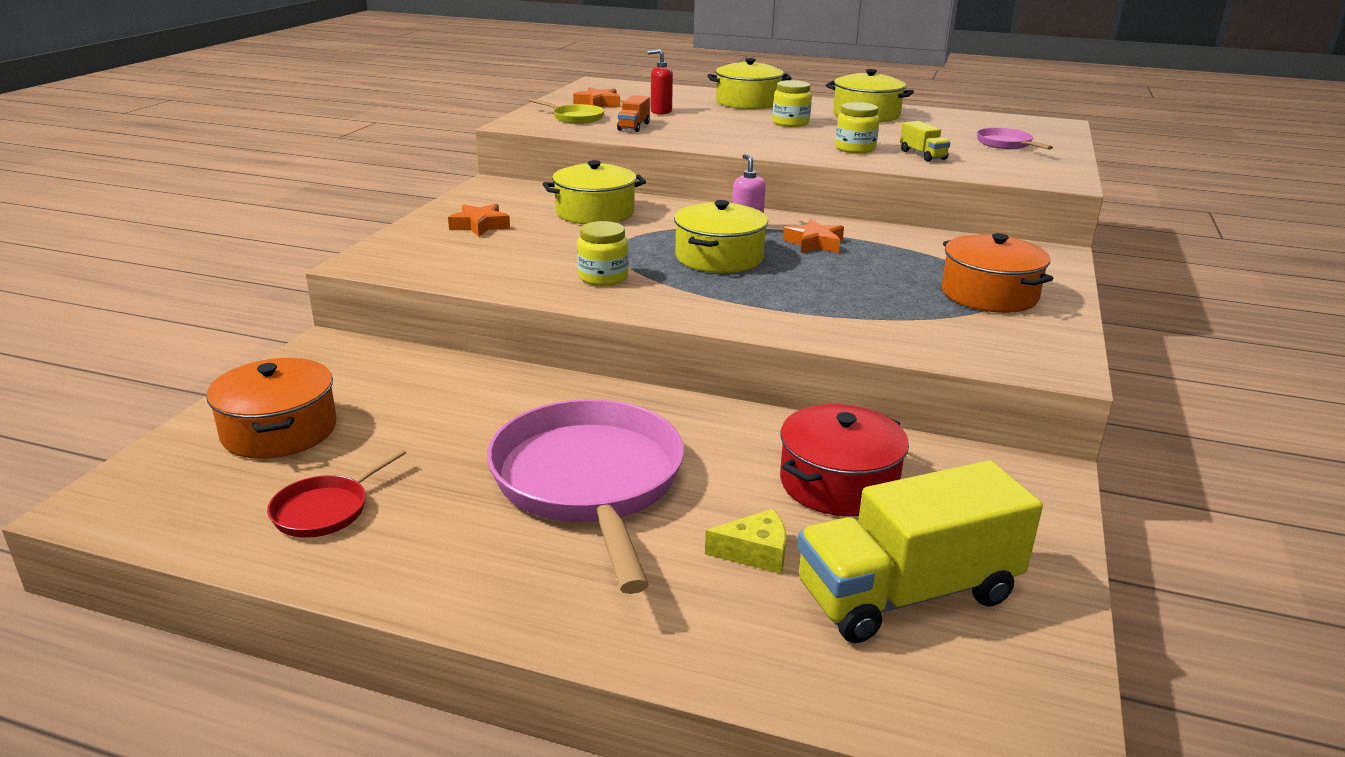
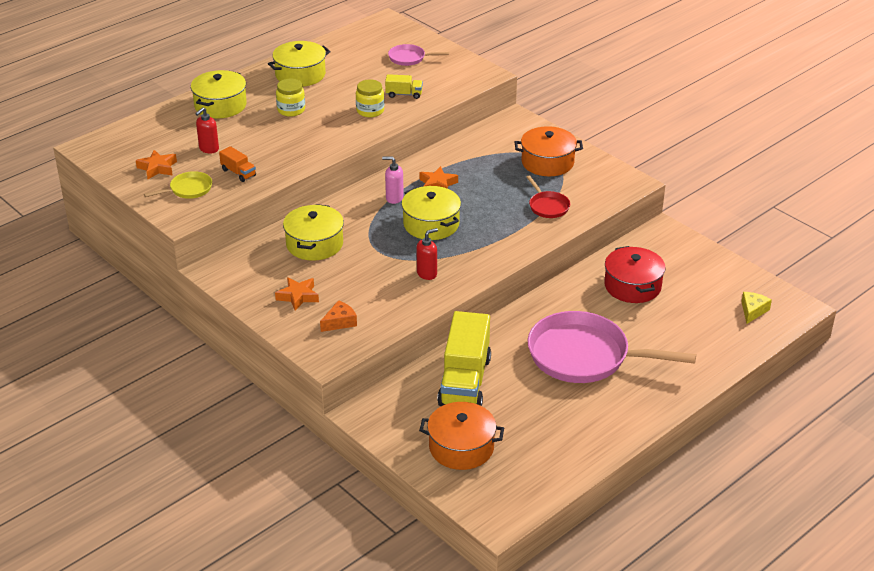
camera: 60 degrees left, 10 degrees up
red pan [267,448,406,538] -> red pan moved to [526,175,570,218]
yellow jar [577,221,629,286] -> red soap dispenser [417,228,438,280]
yellow cheese [705,509,786,574] -> yellow cheese moved to [742,292,772,324]
yellow truck [797,460,1043,643] -> yellow truck moved to [437,311,491,406]
none -> orange cheese [320,300,357,332]

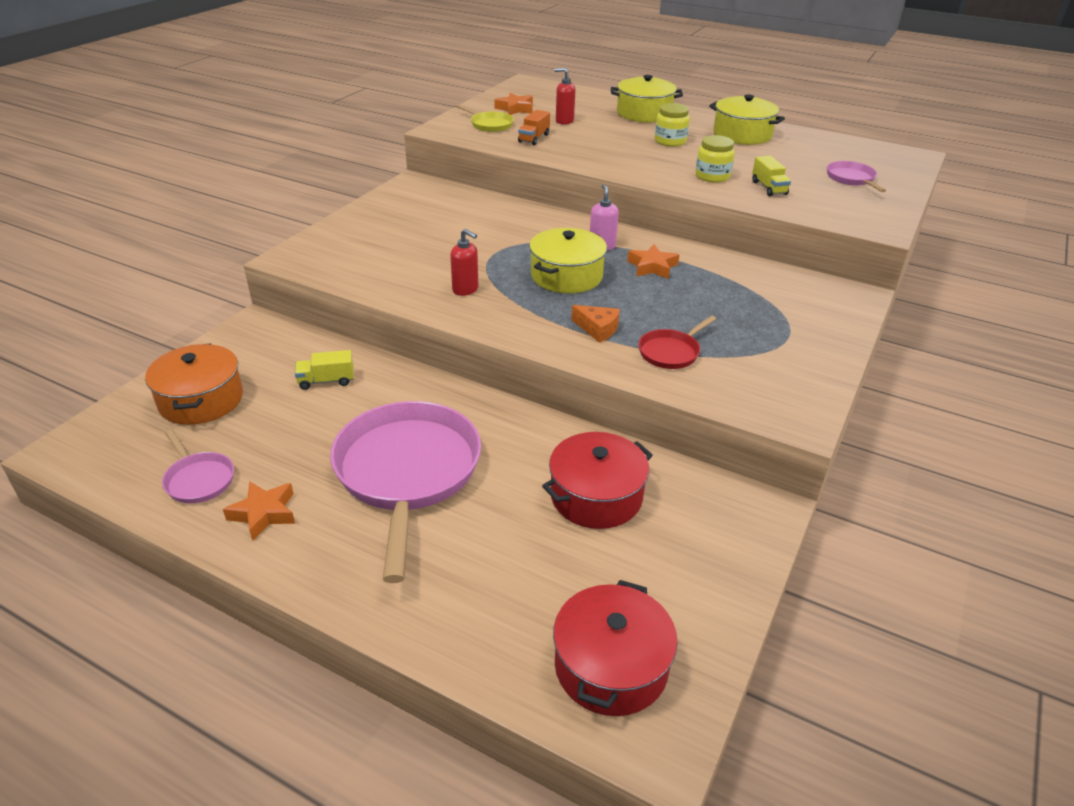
camera: 70 degrees right, 0 degrees up
orange star [275,277,319,311] -> orange star moved to [223,481,295,541]
yellow pot [283,204,344,261] -> none
orange cheese [320,300,357,332] -> orange cheese moved to [572,305,620,343]
yellow truck [437,311,491,406] -> yellow truck [295,350,354,390], size x0.44
orange pot [515,126,583,176] -> none
yellow cheese [742,292,772,324] -> red pot [553,580,678,716]
none -> pink pan [162,429,234,503]

